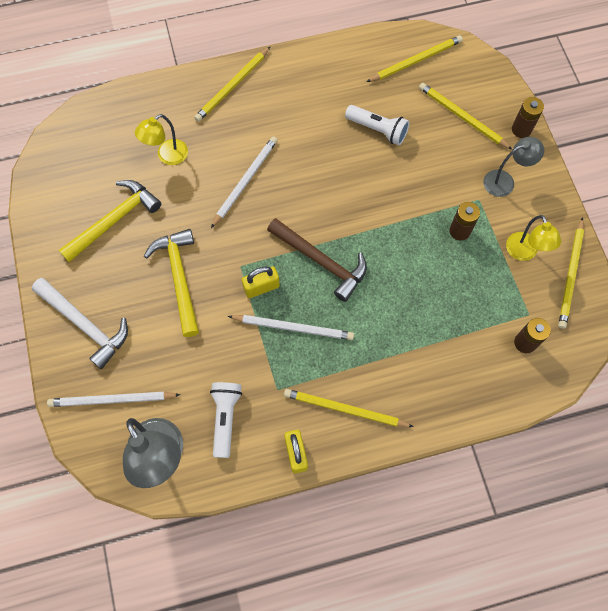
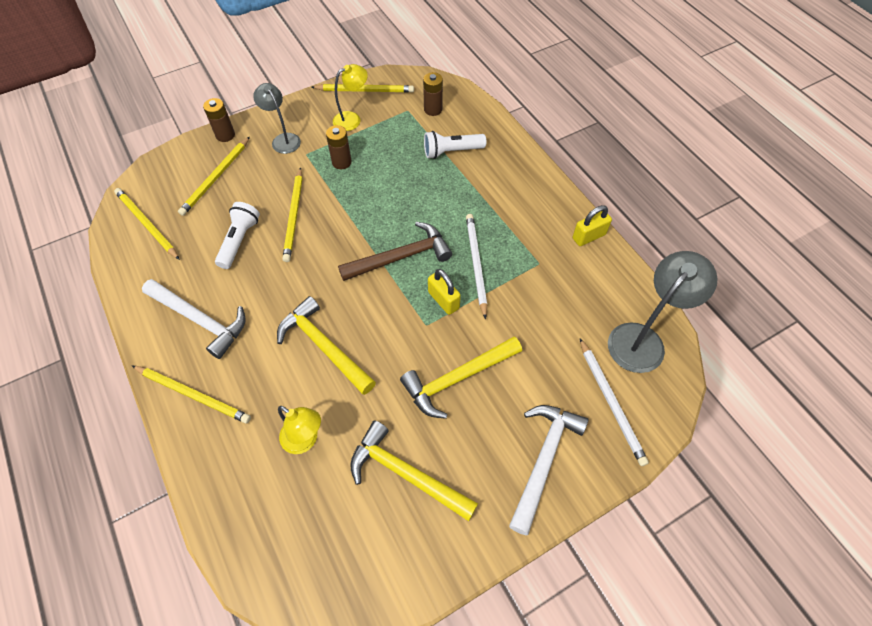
camera: 105 degrees left, 10 degrees down
white flashlight [210,382,242,458] -> white flashlight moved to [424,131,486,159]
white pencil [211,136,278,228] -> yellow hammer [277,296,376,395]
brown hammer [267,218,367,302] -> brown hammer turned 45 degrees clockwise [338,222,452,281]
yellow pencil [284,389,414,427] -> yellow pencil moved to [282,167,303,262]
none -> white hammer [142,279,245,359]

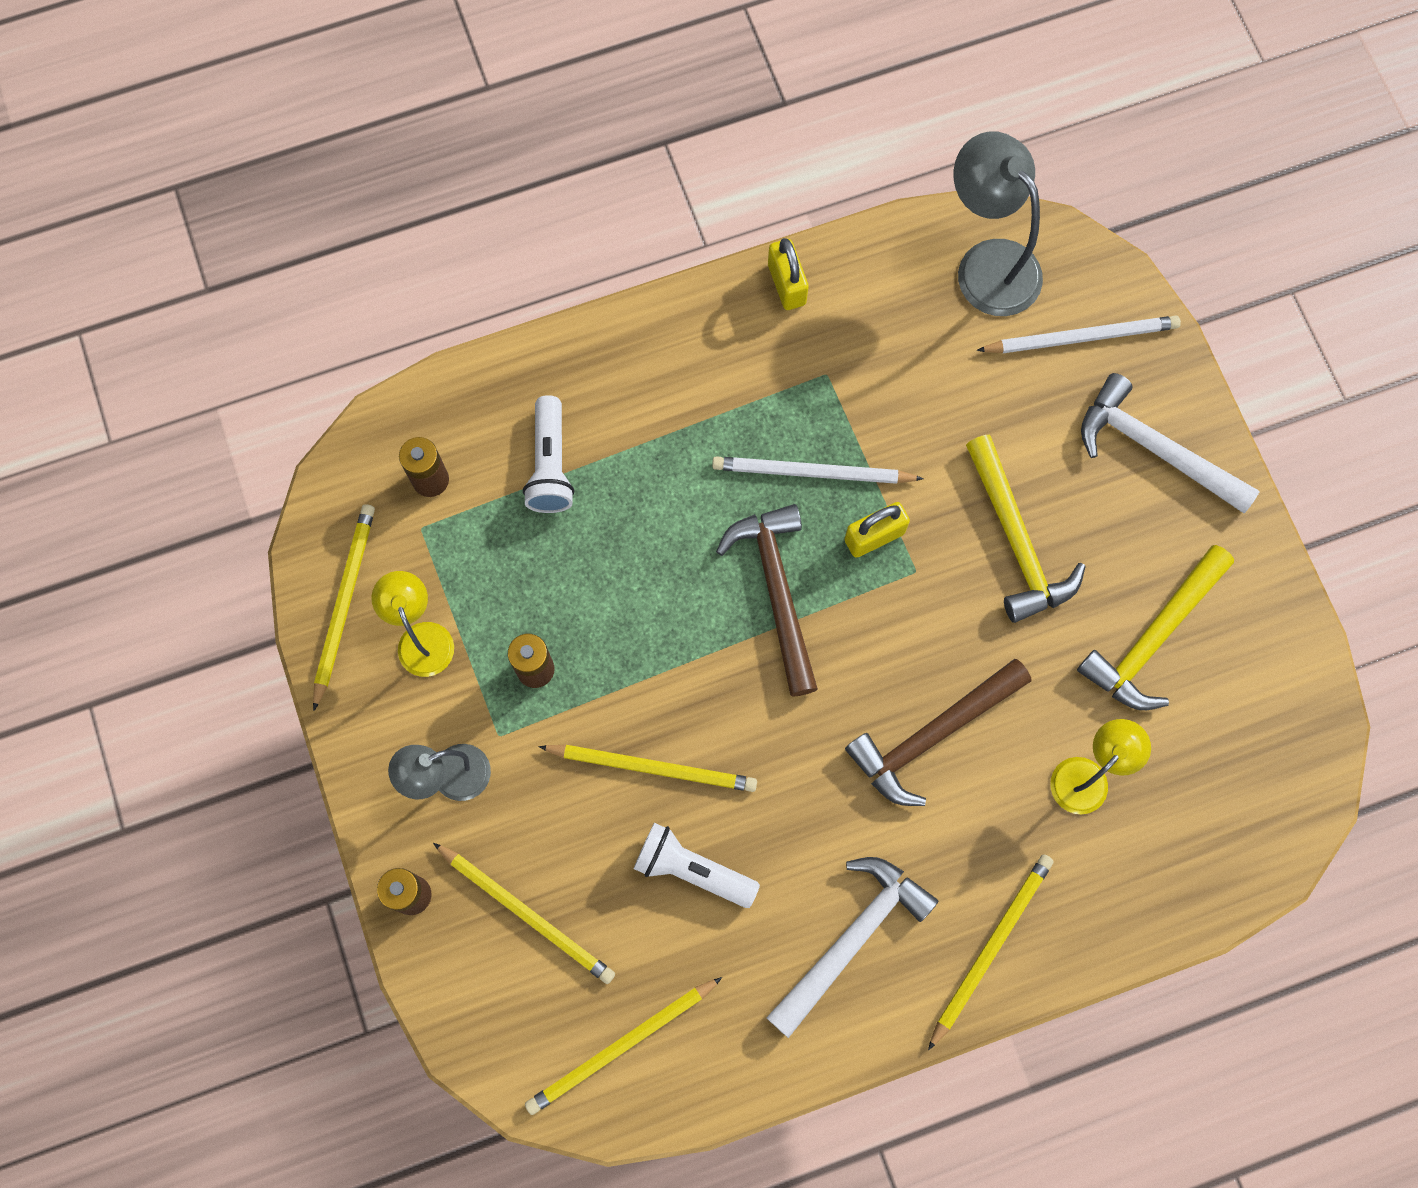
camera: 80 degrees left, 15 degrees up
yellow hammer [277,296,376,395] -> brown hammer [845,659,1031,806]

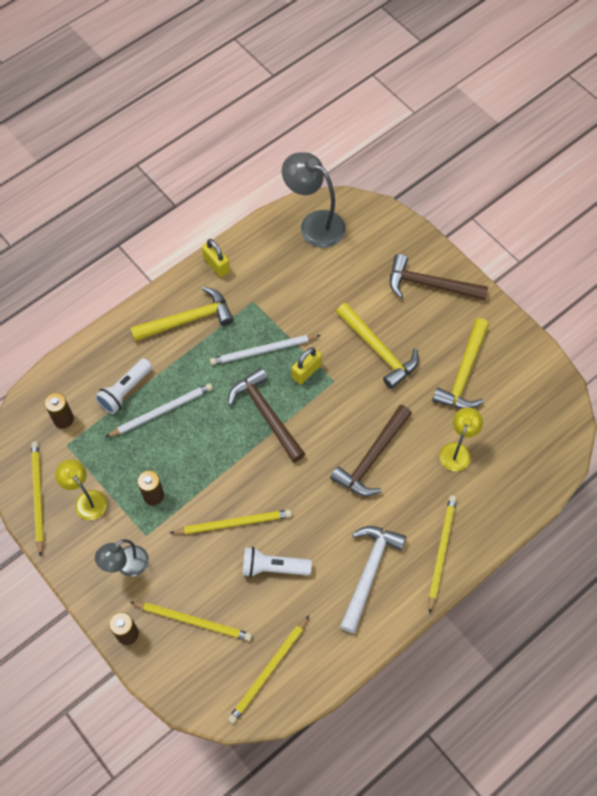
camera: 20 degrees left, 10 degrees down
white flashlight [523,395,574,513] -> white flashlight turned 60 degrees clockwise [95,358,152,414]
white pencil [977,316,1181,354] -> white pencil moved to [106,383,213,437]
white hammer [1081,373,1260,513] -> brown hammer [390,254,488,301]
none -> yellow hammer [130,287,234,341]

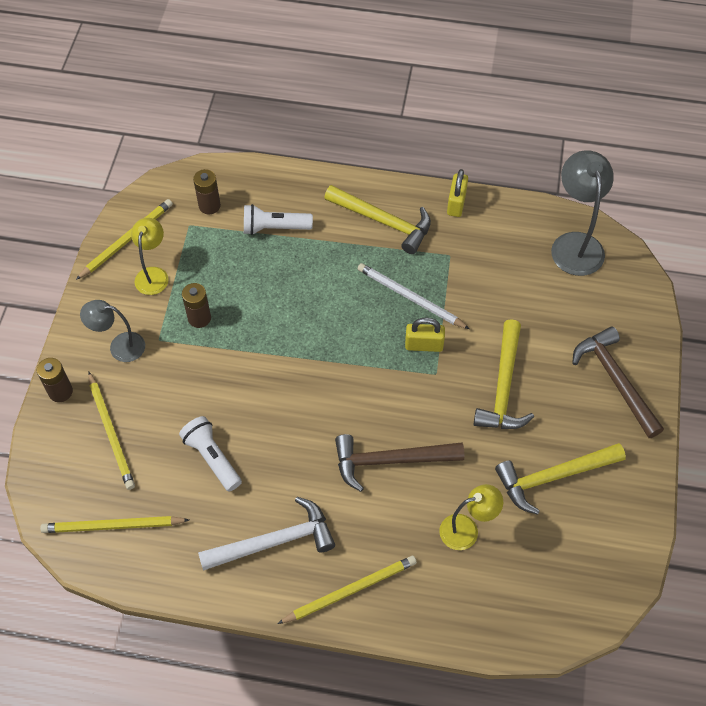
camera: 50 degrees right, 5 degrees down
white pencil [106,383,213,437] -> none
yellow pencil [170,509,292,535] -> none
brown hammer [228,367,305,463] -> none

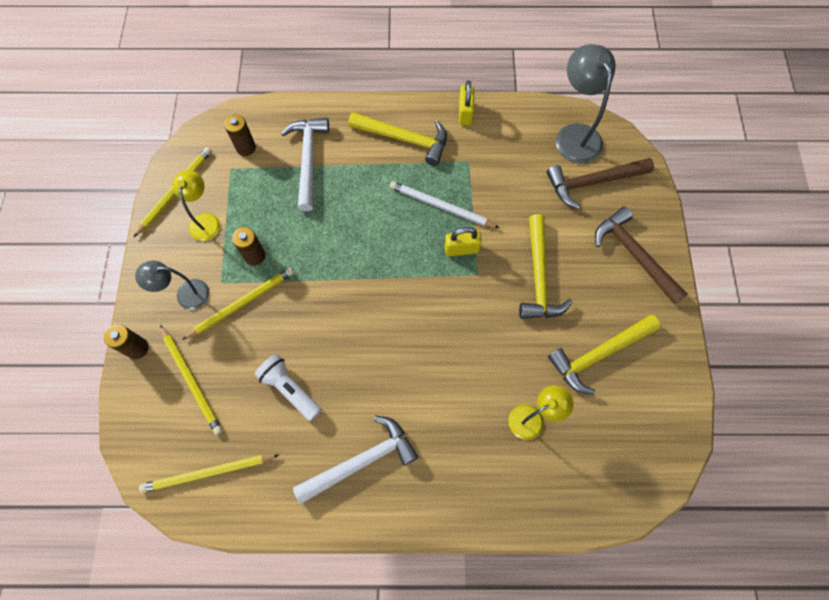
camera: 10 degrees left, 10 degrees up
white flashlight [244,204,313,235] -> white hammer [281,118,329,211]
yellow pencil [277,556,417,624] -> yellow pencil moved to [182,268,294,340]
brown hammer [335,434,464,492] -> brown hammer moved to [547,158,654,209]

